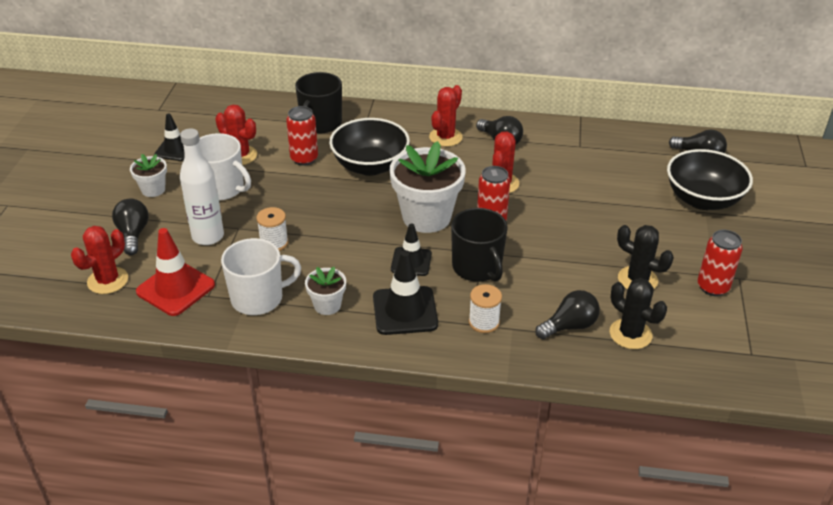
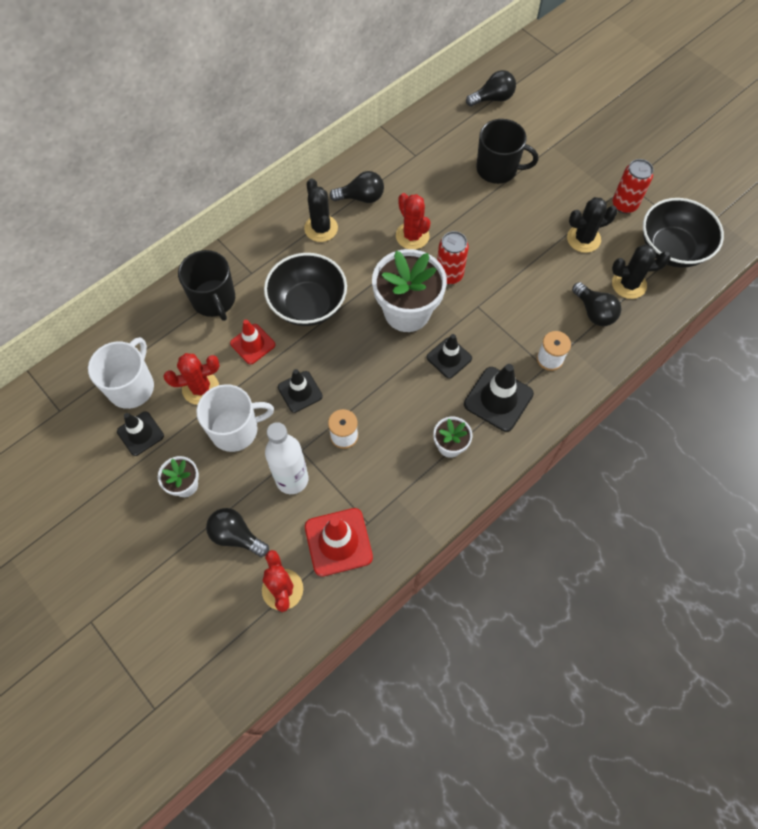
camera: 50 degrees left, 25 degrees up
white mug [221,238,301,315] -> white mug moved to [88,337,154,409]
red can [286,106,318,166] -> red traffic cone [230,320,275,364]
red cactus [429,85,463,147] -> black cactus [304,178,338,242]
black mug [451,208,508,282] -> black mug moved to [476,119,538,184]
black light bulb [535,290,600,339] -> black light bulb turned 135 degrees clockwise [572,282,621,326]
black bowl [667,149,753,210] -> black bowl moved to [643,198,724,268]
none -> black traffic cone [278,369,323,413]

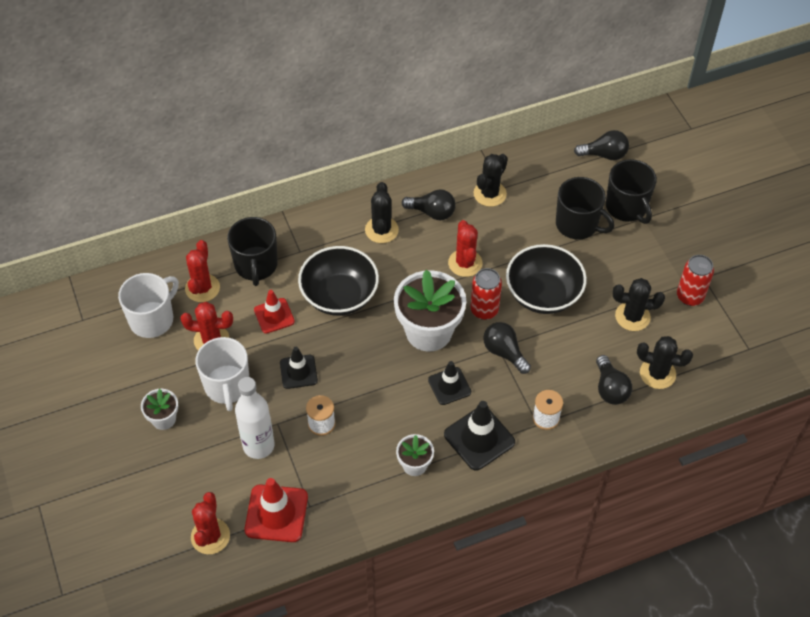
camera: 20 degrees right, 10 degrees down
black traffic cone [117,411,164,456] -> none
white mug [196,384,274,452] -> white mug turned 75 degrees clockwise [195,337,249,411]
black light bulb [206,508,269,557] -> black light bulb moved to [483,322,531,374]
black bowl [643,198,724,268] -> black bowl moved to [506,244,587,314]
none -> red cactus [185,240,220,302]
none -> black cactus [474,154,508,207]
none -> black mug [606,159,657,224]

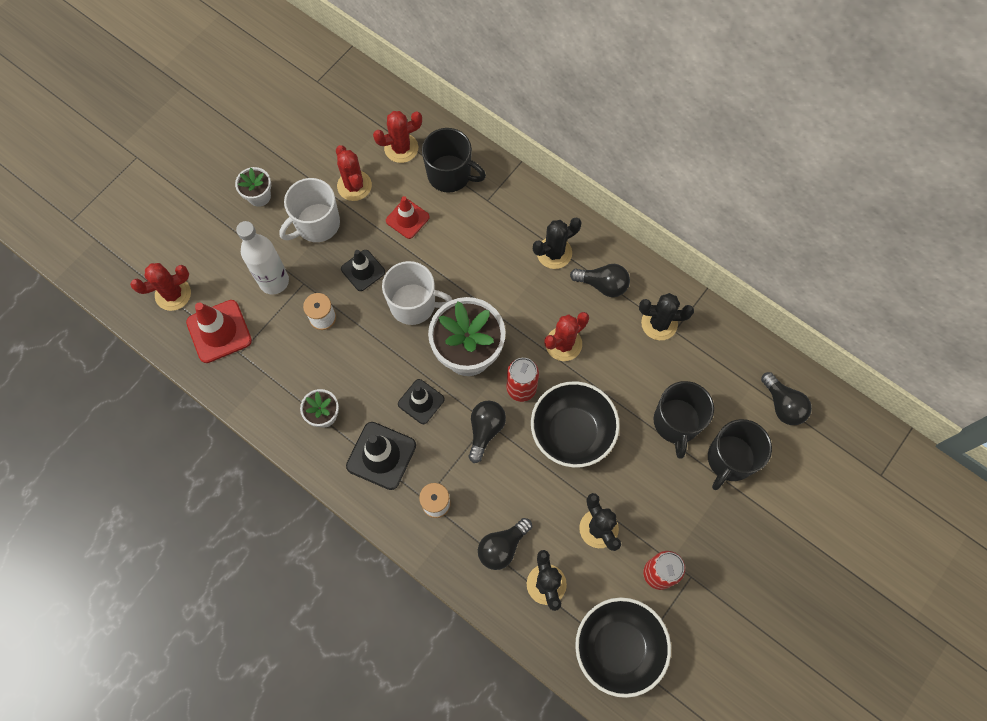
camera: 60 degrees right, 15 degrees up
white mug [118,273,179,338] -> white mug moved to [382,261,452,325]
black mug [227,217,278,286] -> black mug turned 120 degrees counterclockwise [422,128,486,193]
black bowl [298,246,379,316] -> black bowl moved to [575,597,671,698]
black light bulb [402,189,456,220] -> black light bulb turned 60 degrees counterclockwise [570,264,630,297]

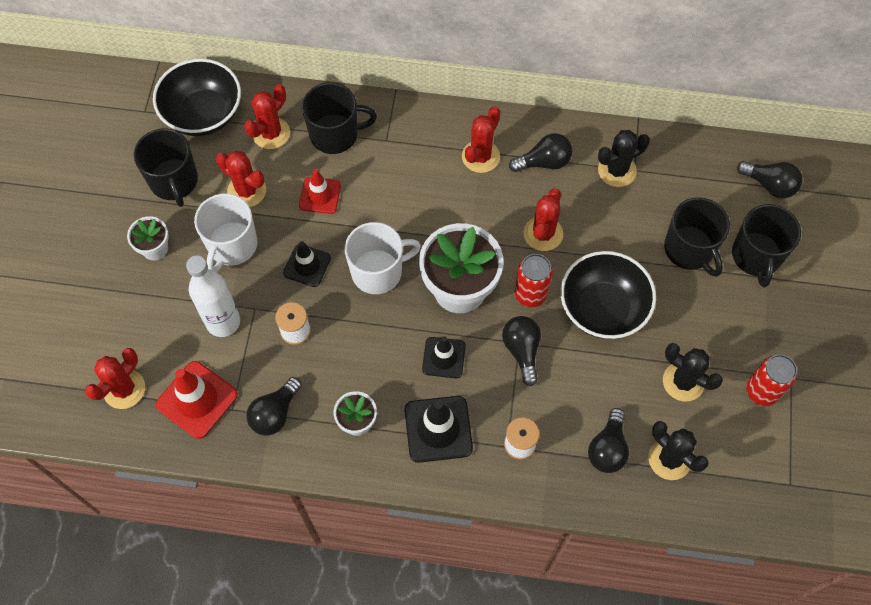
camera: 30 degrees left, 5 degrees down
black cactus [533,217,582,269] -> red cactus [462,106,501,173]
black bowl [575,597,671,698] -> black bowl moved to [153,59,241,136]
none -> black mug [134,128,198,207]
none -> black light bulb [246,377,302,436]

